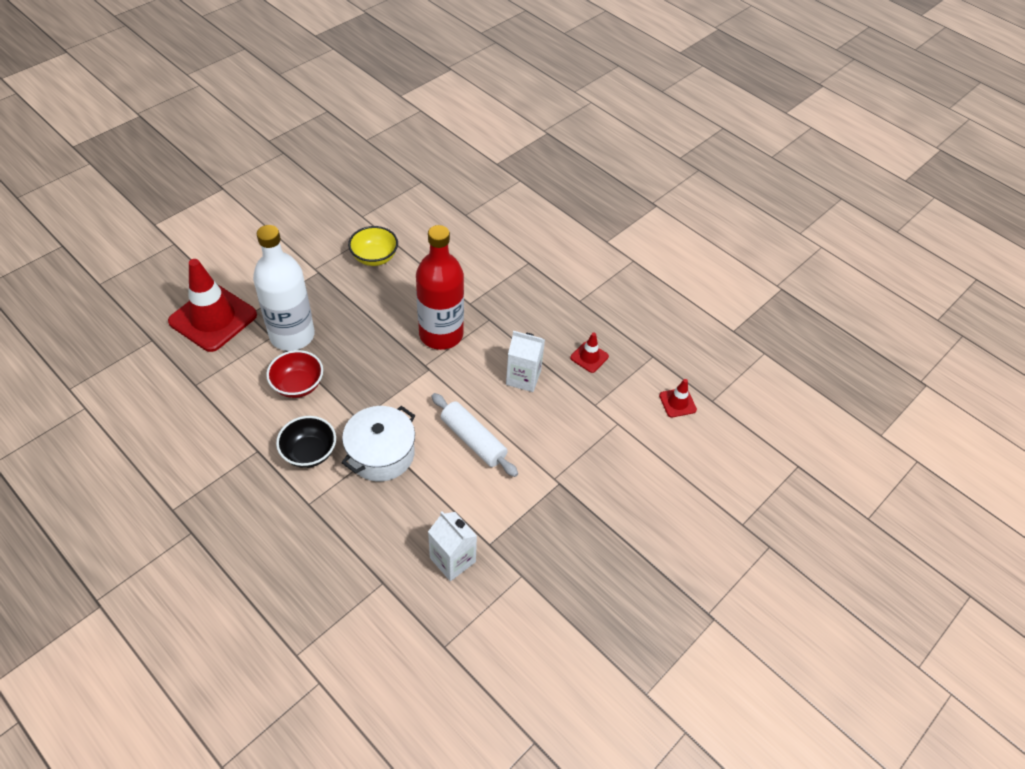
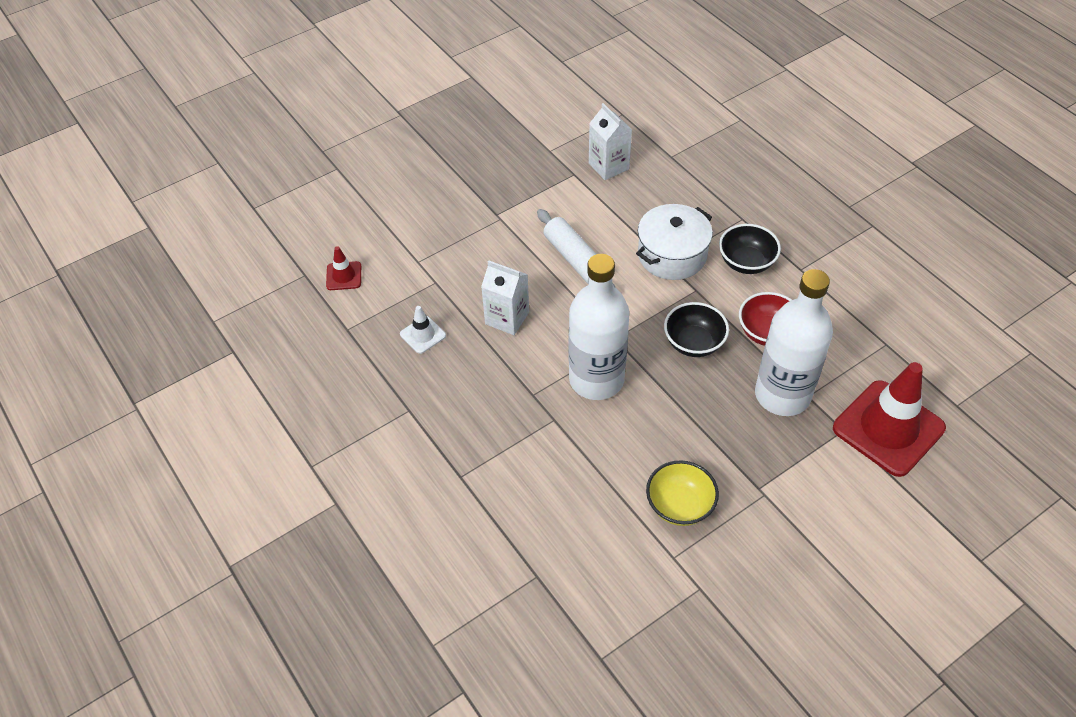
camera: 165 degrees left, 0 degrees up
red bottle [416,225,464,350] -> white bottle [569,254,629,400]
red traffic cone [570,333,609,373] -> white traffic cone [400,306,446,354]
none -> black bowl [664,302,729,357]

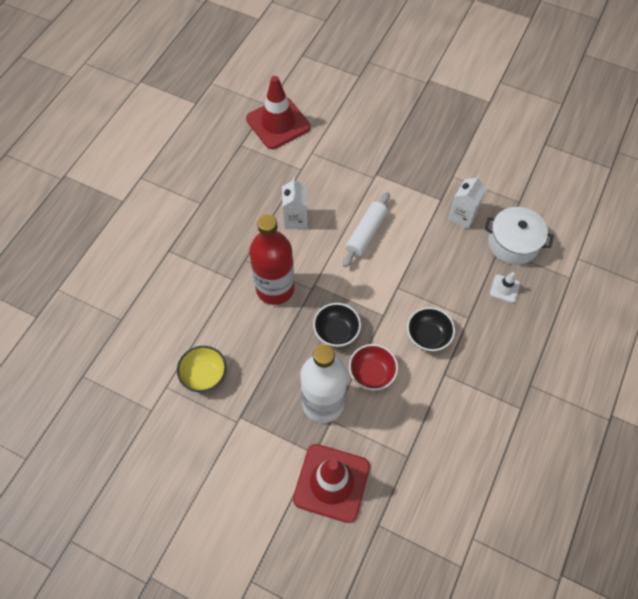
camera: 60 degrees right, 10 degrees up
red traffic cone [326,246,361,290] -> red traffic cone [246,76,310,149], size x2.22
white traffic cone [400,306,446,354] -> white traffic cone moved to [490,272,520,303]
white bottle [569,254,629,400] -> red bottle [249,214,295,305]
white pot [636,204,713,280] -> white pot moved to [484,207,554,265]

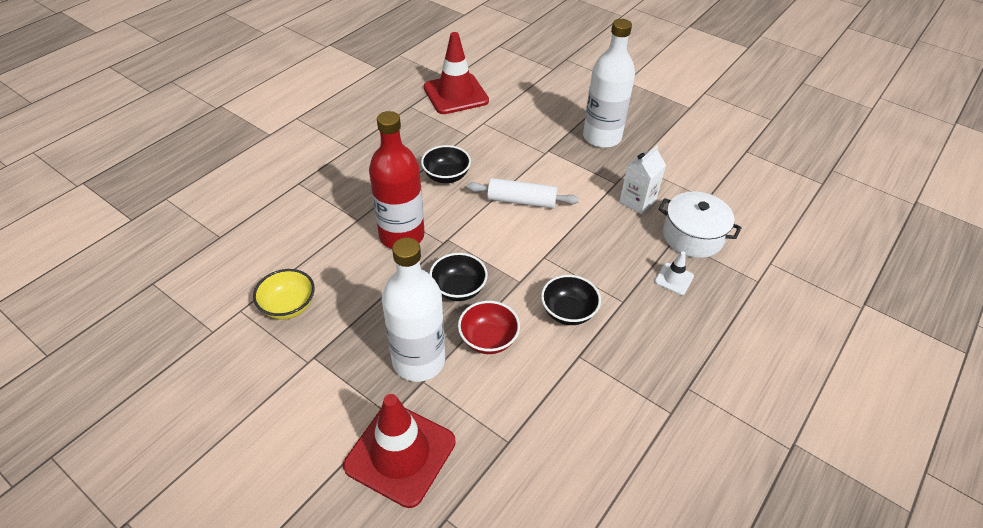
camera: 10 degrees right, 15 degrees down
white carton [282,177,307,229] -> black bowl [421,145,471,183]
white rolling pin [343,192,390,267] -> white rolling pin turned 60 degrees clockwise [467,178,579,208]
none -> white bottle [583,19,635,148]

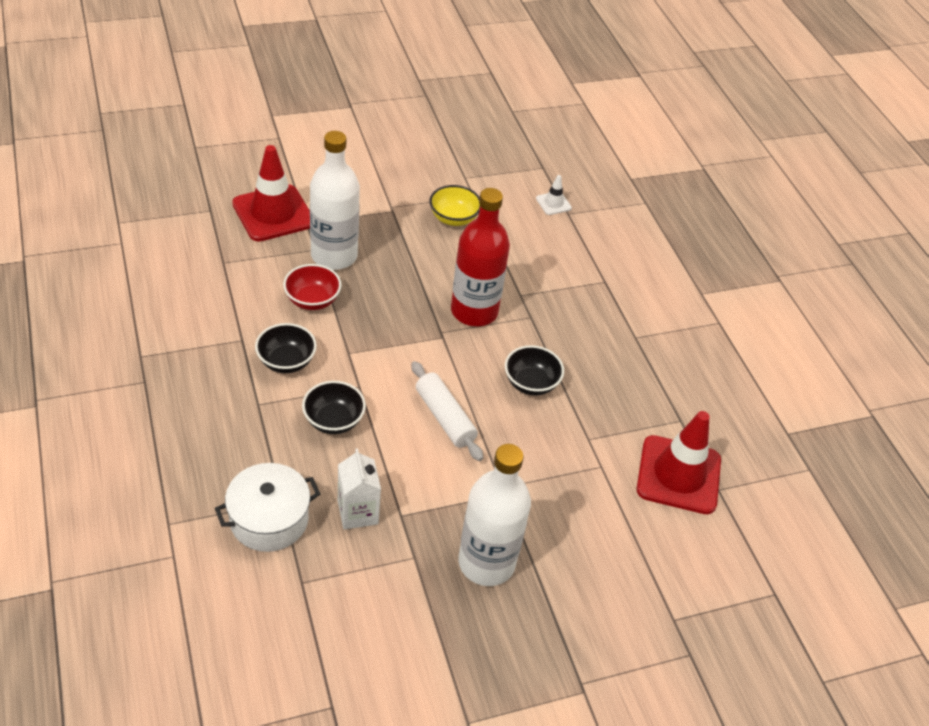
camera: 120 degrees right, 0 degrees up
black bowl [429,253,488,301] -> black bowl moved to [302,381,366,434]
white rolling pin [467,178,579,208] -> white rolling pin turned 75 degrees counterclockwise [411,361,483,461]
white traffic cone [655,251,694,295] -> white traffic cone moved to [536,175,572,215]

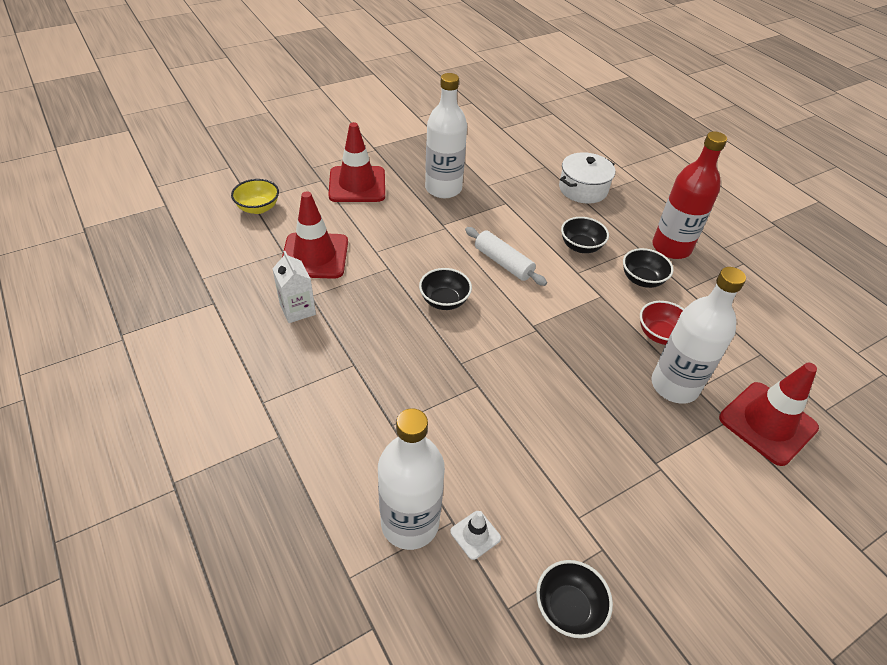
camera: 170 degrees right, 0 degrees up
white carton [338,449,381,530] -> white carton moved to [272,251,316,323]
yellow bowl [429,185,480,226] -> yellow bowl moved to [231,179,279,214]
red bottle [451,188,510,326] -> red bottle moved to [652,131,727,259]
none -> red traffic cone [328,122,385,202]
none -> white bottle [378,408,445,550]
none -> black bowl [536,560,613,638]

